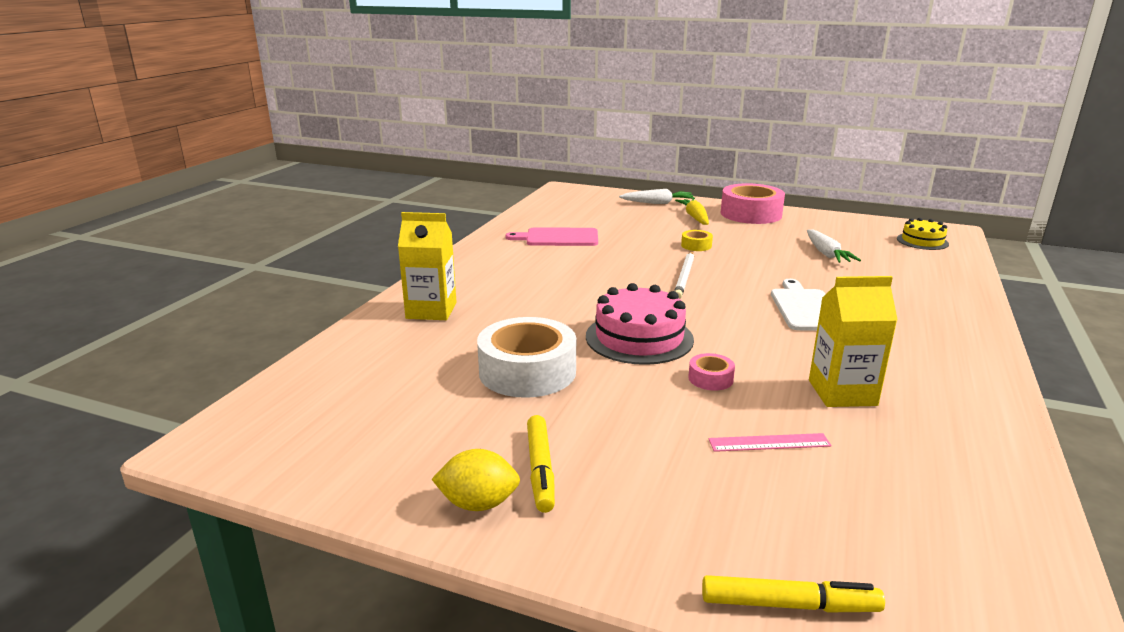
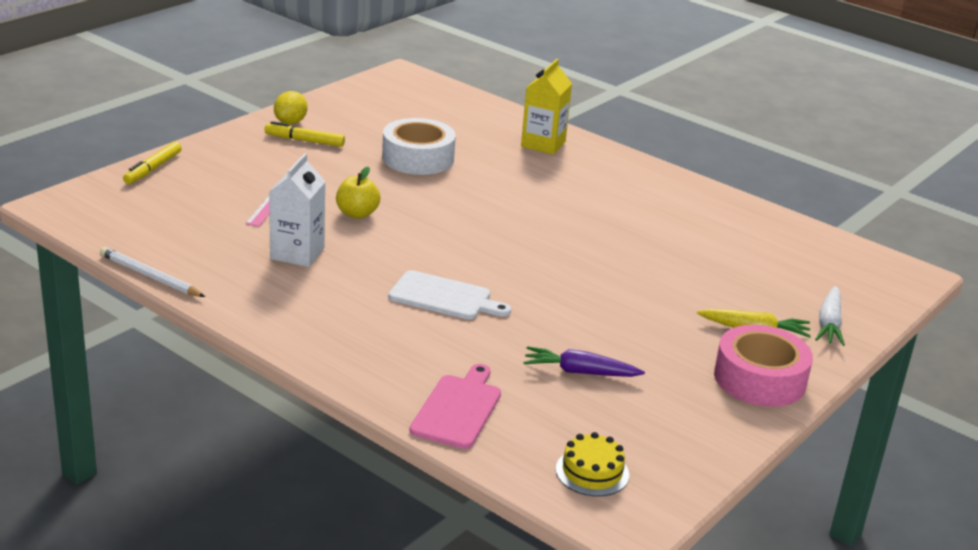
camera: 105 degrees right, 5 degrees up
pink cutting board [506,227,598,246] -> pink cutting board moved to [409,364,501,449]
pink cake [586,283,694,365] -> none
white pencil [674,251,694,299] -> white pencil moved to [100,247,205,297]
yellow tape [681,230,713,251] -> none
pink tape [688,353,735,391] -> yellow apple [336,166,380,219]
white carrot [807,230,861,263] -> purple carrot [523,346,645,377]
yellow carton [809,276,898,407] -> white carton [269,153,326,267]

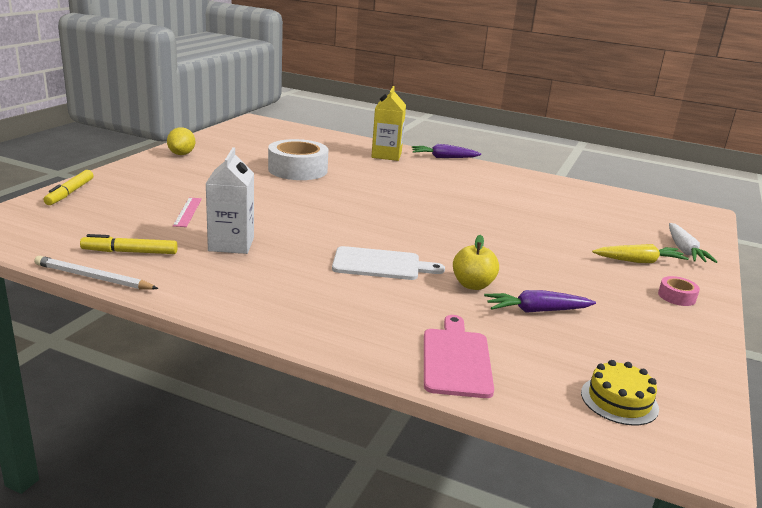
camera: 15 degrees left, 5 degrees down
yellow marker [265,121,345,147] -> yellow marker moved to [80,234,178,254]
yellow apple [336,166,380,219] -> yellow apple moved to [453,235,499,290]
pink tape [714,325,813,407] -> pink tape [658,276,700,306], size x0.45
none -> purple carrot [412,144,482,158]

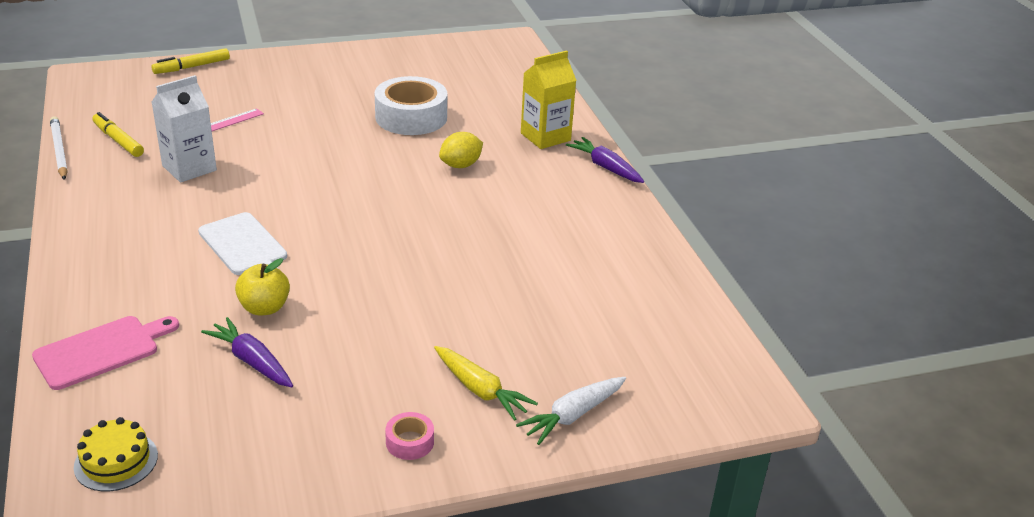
camera: 50 degrees right, 10 degrees up
yellow lemon [167,127,195,155] -> yellow lemon moved to [439,132,483,168]

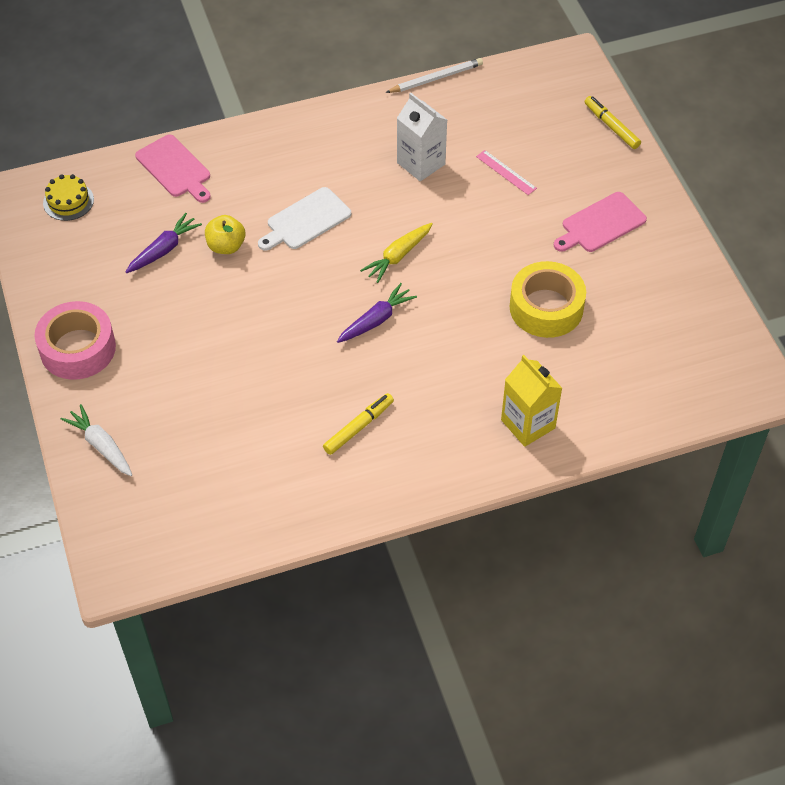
camera: 90 degrees right, 20 degrees up
yellow marker [92,112,144,157] -> yellow marker moved to [323,393,394,455]
white tape [375,76,447,135] -> yellow tape [509,261,586,338]
pink tape [385,412,434,460] -> pink tape [34,301,116,380], size x2.23
yellow carrot [434,346,538,421] -> yellow carrot moved to [360,223,432,283]
yellow lemon [439,132,483,168] -> none
purple carrot [566,137,644,183] -> purple carrot moved to [337,283,417,343]
none -> pink cutting board [554,192,647,252]

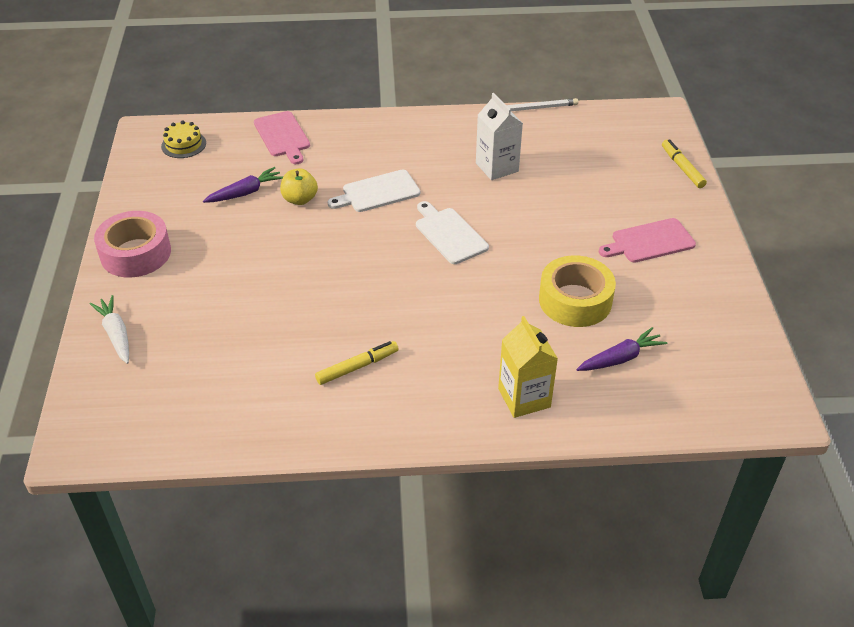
camera: 15 degrees right, 10 degrees down
purple carrot [337,283,417,343] -> purple carrot moved to [577,327,667,371]
yellow carrot [360,223,432,283] -> white cutting board [416,201,489,264]
pink ruler [476,150,537,195] -> none

